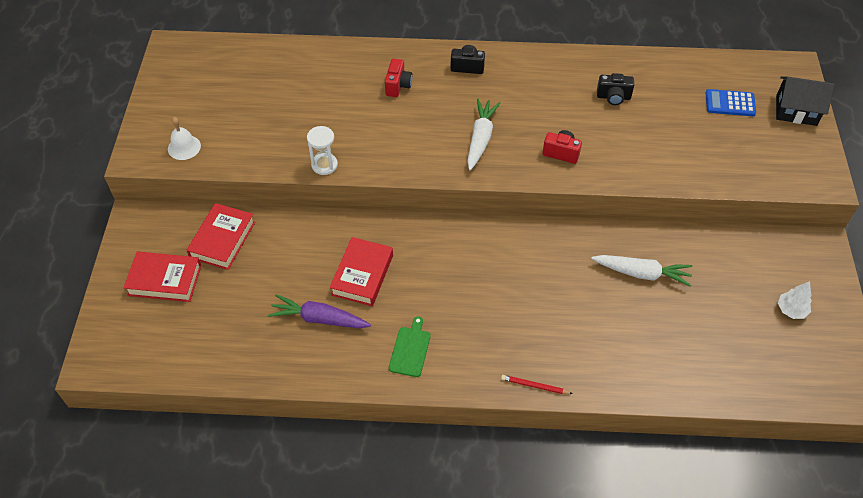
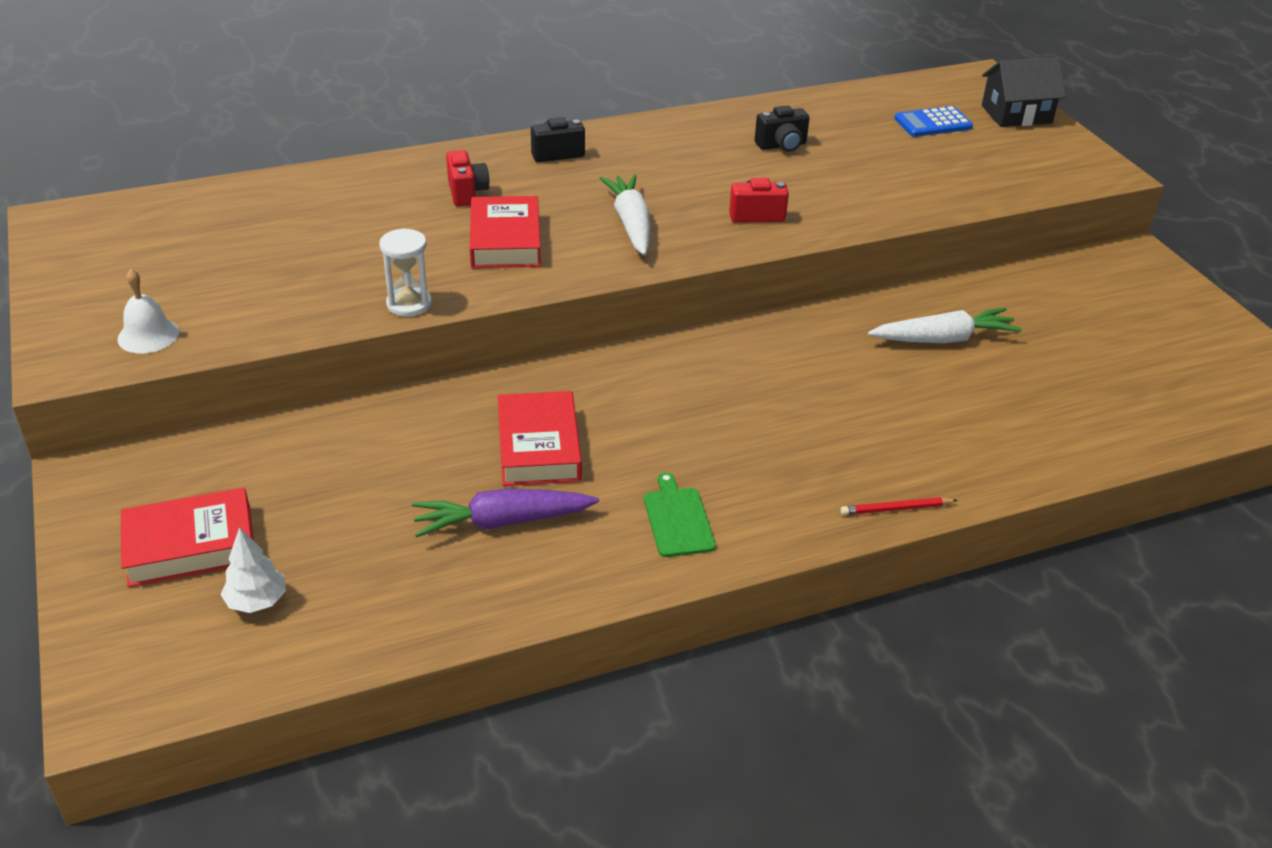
camera: 25 degrees left, 15 degrees down
red book [187,203,255,270] -> red book moved to [470,196,541,268]
white tree [778,281,812,319] -> white tree moved to [220,527,286,613]

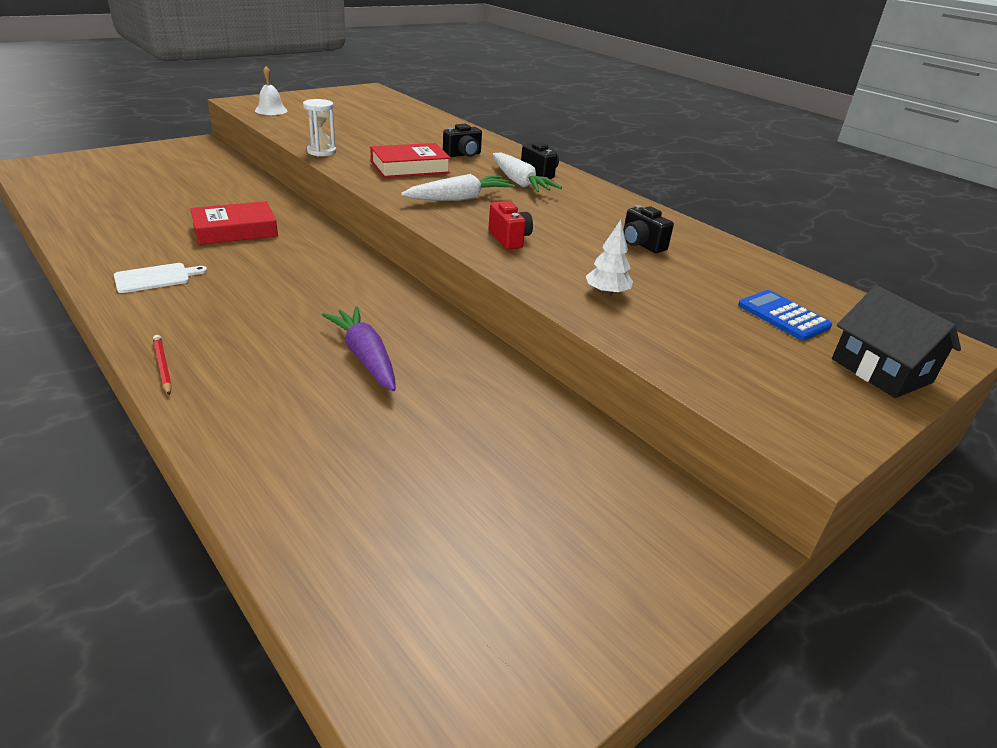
camera: 70 degrees right, 5 degrees down
red book [121,488,254,587] -> none
white tree [220,527,286,613] -> white tree moved to [586,220,633,296]
purple carrot [412,489,599,538] -> purple carrot moved to [322,306,396,391]
red camera [446,150,489,206] -> black camera [443,124,482,157]
green cutting board [644,472,716,557] -> white cutting board [114,263,207,293]
white carrot [868,307,1022,343] -> white carrot moved to [493,152,562,192]

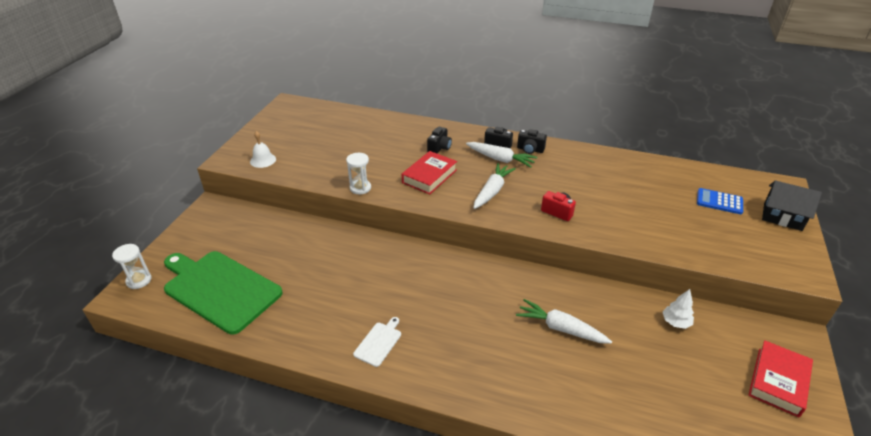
camera: 30 degrees left, 5 degrees up
red pencil [153,335,172,395] -> none
red book [190,201,278,245] -> red book moved to [748,340,813,417]
purple carrot [322,306,396,391] -> white carrot [516,299,612,344]
white tree [586,220,633,296] -> white tree moved to [663,289,694,329]
black camera [623,205,674,253] -> black camera moved to [517,129,547,154]
none -> white hourglass [112,244,152,289]
none -> green cutting board [164,251,283,335]

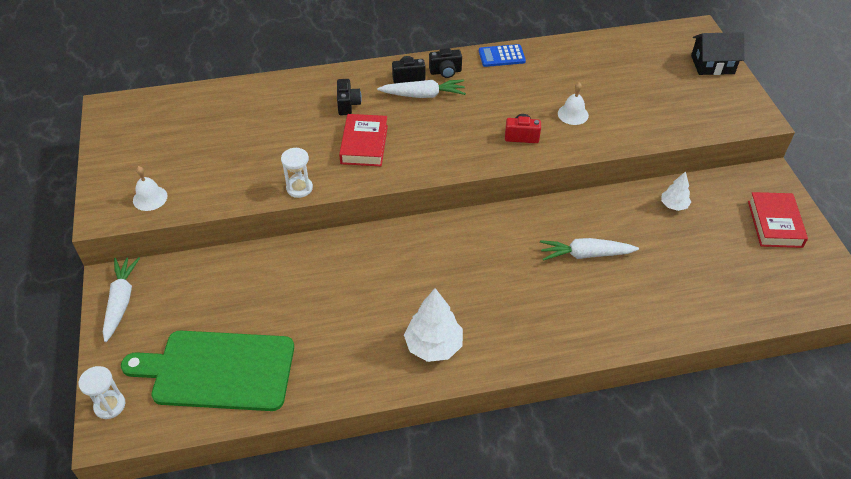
camera: 30 degrees left, 10 degrees up
white cutting board [353,317,401,367] -> white tree [404,288,463,362]
white carrot [473,163,516,209] -> white carrot moved to [103,257,140,342]
blue calculator [697,188,743,214] -> blue calculator moved to [479,44,526,67]
none -> white bell [558,82,589,125]

